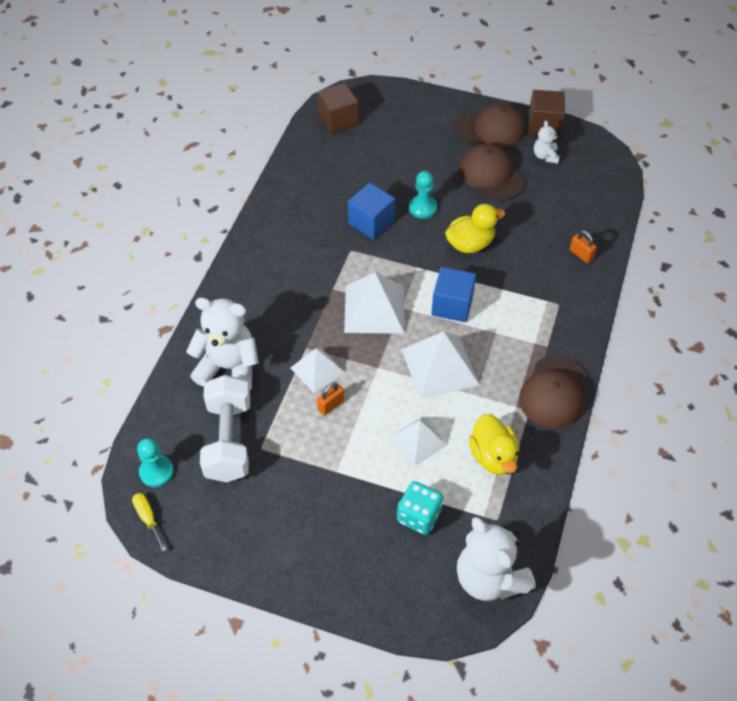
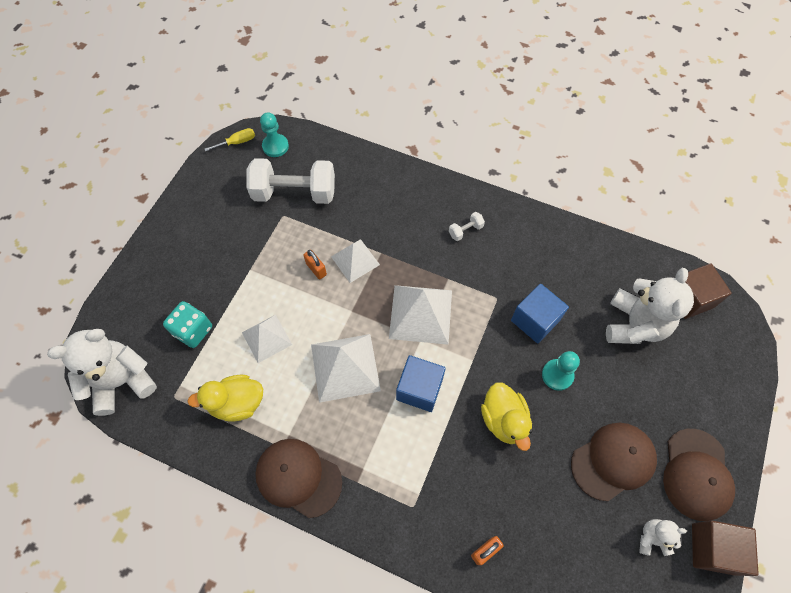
camera: 95 degrees right, 10 degrees up
white teddy bear [186,298,259,391] -> white teddy bear moved to [606,268,694,344]
none -> white dumbbell [449,212,485,241]

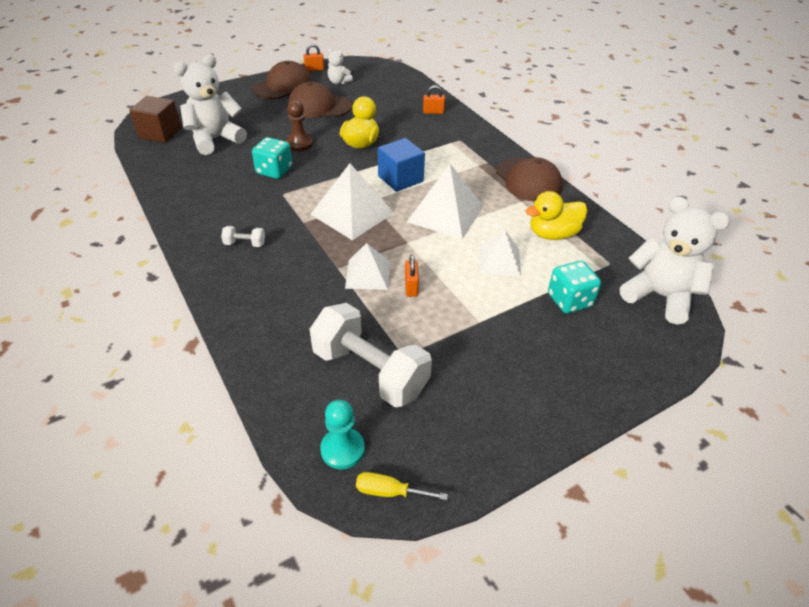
camera: 145 degrees left, 20 degrees down
white teddy bear [47,329,157,416] -> white teddy bear turned 150 degrees counterclockwise [620,196,730,324]
yellow duck [187,375,263,422] -> yellow duck turned 135 degrees clockwise [526,191,588,240]
blue cube [511,284,569,343] -> turquoise dice [252,137,292,179]
turquoise pawn [542,351,580,391] -> brown pawn [286,101,313,151]
brown cube [692,521,759,576] -> orange padlock [304,44,324,71]

